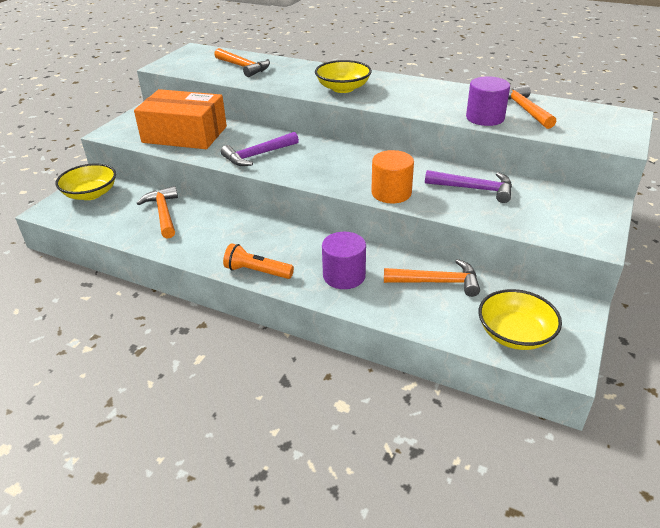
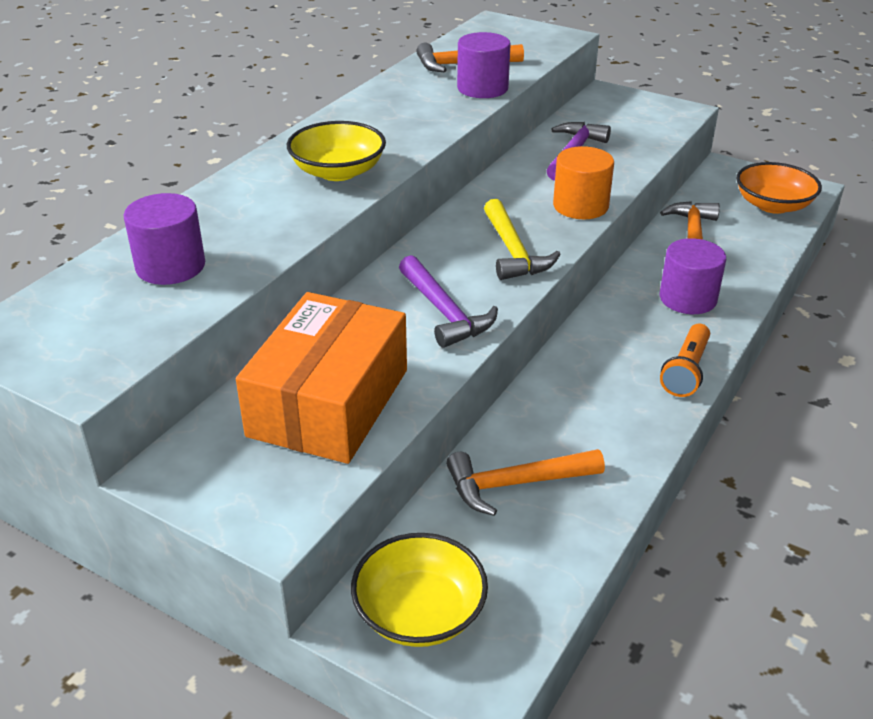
camera: 85 degrees left, 0 degrees up
orange hammer [214,48,270,77] -> purple cylinder [124,193,205,285]
yellow bowl [478,289,562,350] -> orange bowl [736,162,822,214]
none -> yellow hammer [484,199,560,280]

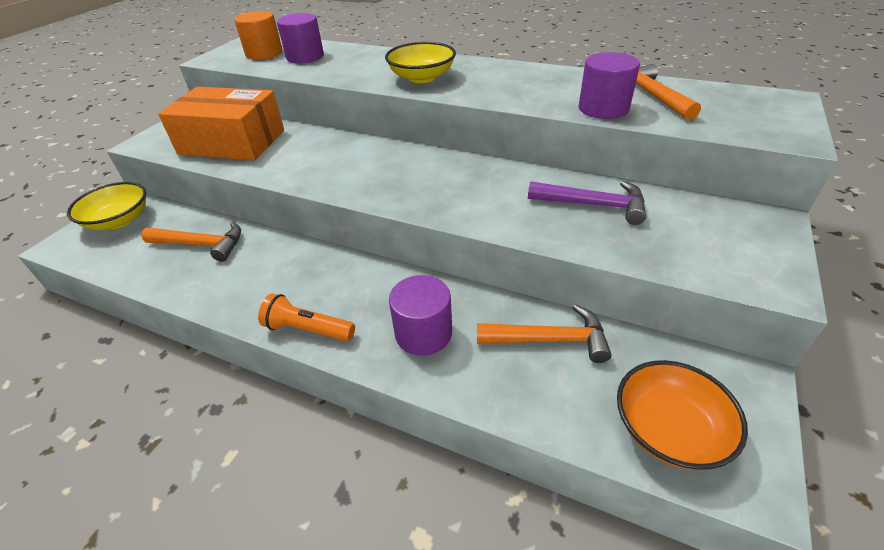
camera: 85 degrees right, 5 degrees up
purple hammer [399,255,498,348] -> none
orange hammer [446,449,605,516] -> orange hammer turned 120 degrees clockwise [141,221,241,262]
yellow hammer [484,199,560,280] -> none
orange cylinder [553,146,614,219] -> orange cylinder moved to [234,11,283,60]

